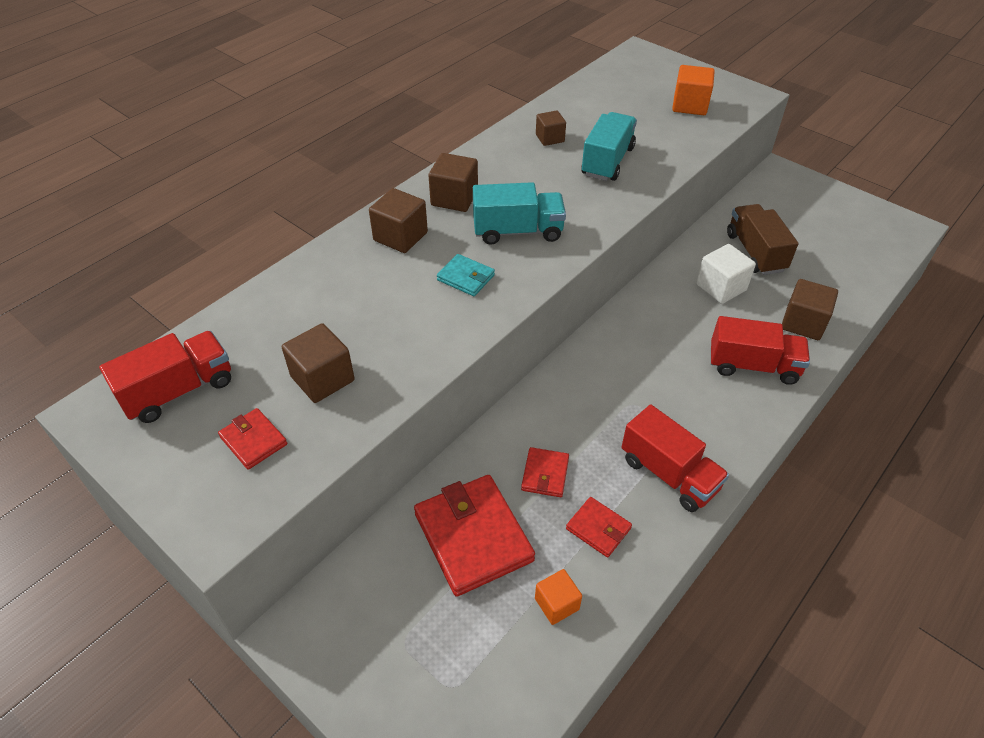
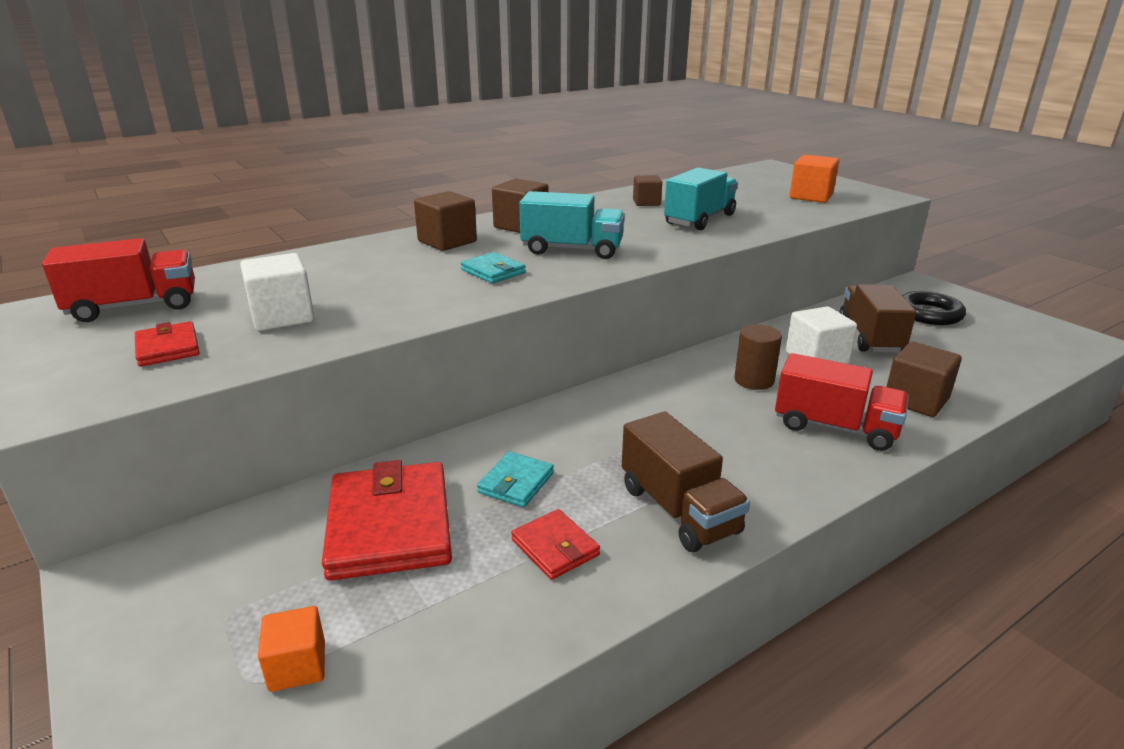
camera: 15 degrees right, 20 degrees down
brown cube [282,323,355,403] -> white cube [240,253,315,331]
red wallet [521,447,569,497] -> turquoise wallet [477,451,554,507]
orange cube [535,569,582,625] -> orange cube moved to [258,606,325,692]
red truck [622,405,729,512] -> brown truck [622,412,750,552]
none -> brown cylinder [734,324,782,390]
none -> black ring [902,291,966,325]

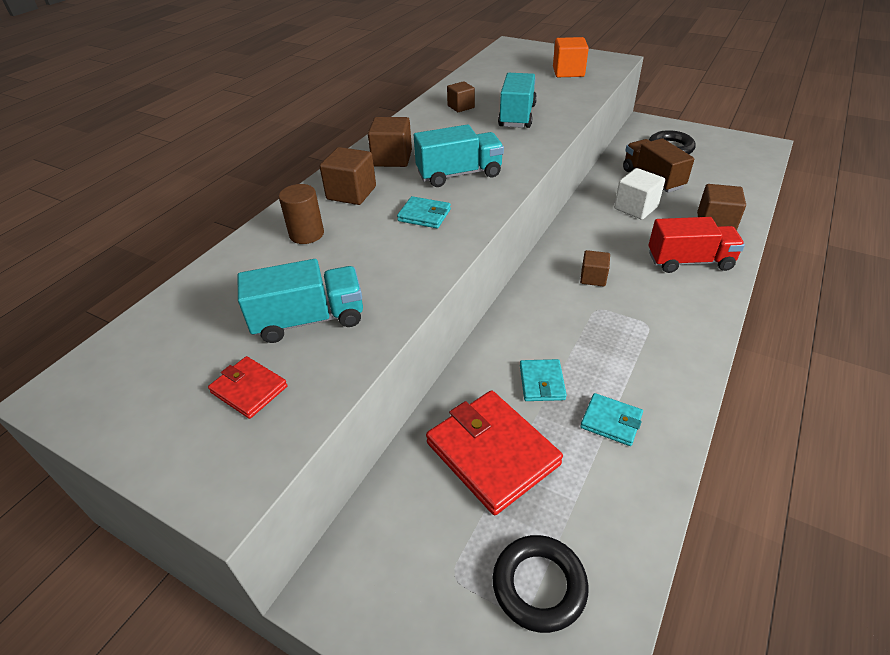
camera: 25 degrees left, 15 degrees up
red truck [42,238,195,322] -> none
white cube [240,253,315,331] -> turquoise truck [237,259,363,343]
orange cube [258,606,325,692] -> black ring [493,535,589,633]
red wallet [511,509,600,580] -> turquoise wallet [580,393,643,446]
brown truck [622,412,750,552] -> none
brown cylinder [734,324,782,390] -> brown cylinder moved to [279,184,324,244]
none -> brown cube [580,250,610,287]

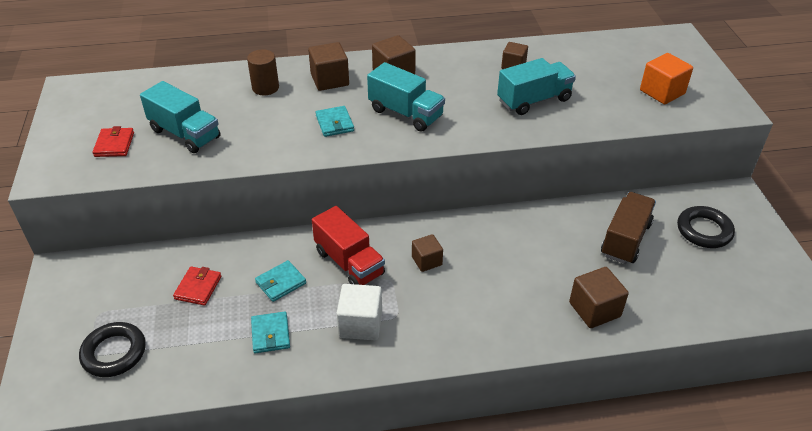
camera: 50 degrees right, 0 degrees up
red wallet [426,391,563,515] -> red wallet [173,266,221,306], size x0.50
white cube [614,168,665,219] -> white cube moved to [336,284,382,340]
red truck [648,217,745,273] -> red truck moved to [312,206,385,285]

